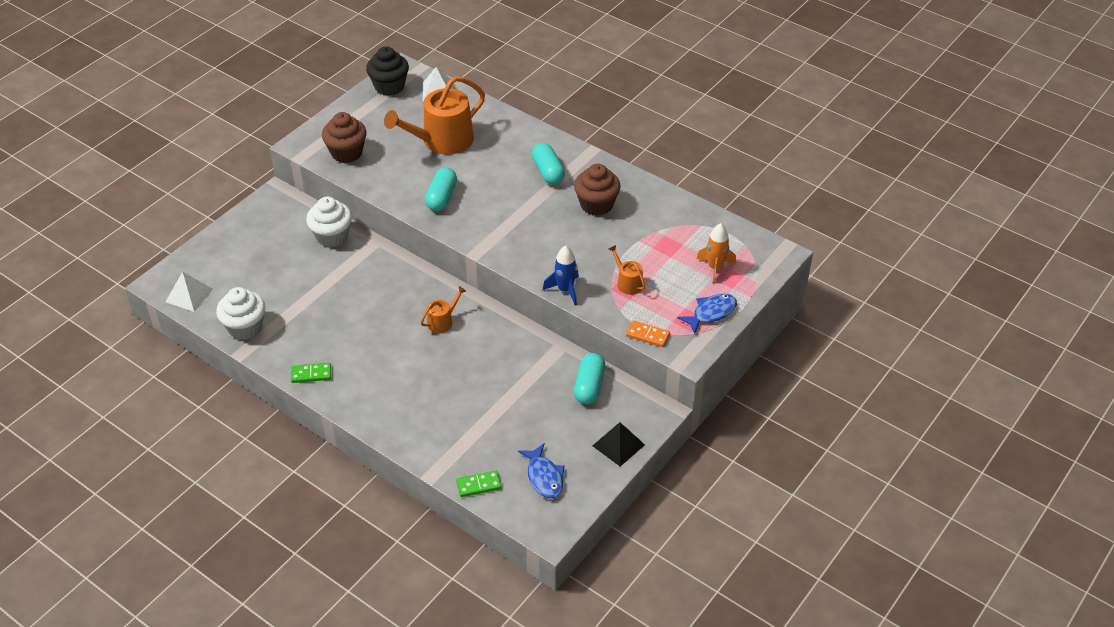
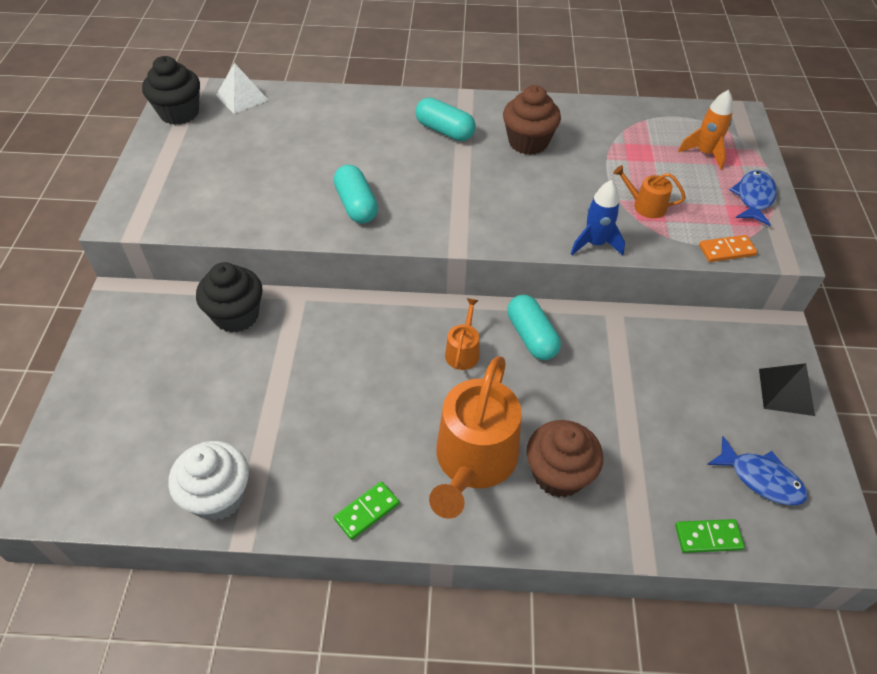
camera: 35 degrees left, 5 degrees up
white pyramid [165,272,213,312] -> none
white cupcake [306,197,352,247] -> black cupcake [196,262,262,333]
brown cupcake [322,112,367,163] -> brown cupcake moved to [527,420,603,498]
orange watering can [384,76,485,155] -> orange watering can moved to [429,356,522,519]
green domino [456,471,502,497] -> green domino turned 45 degrees clockwise [675,519,745,553]
turquoise capsule [574,353,605,404] -> turquoise capsule moved to [507,295,561,360]

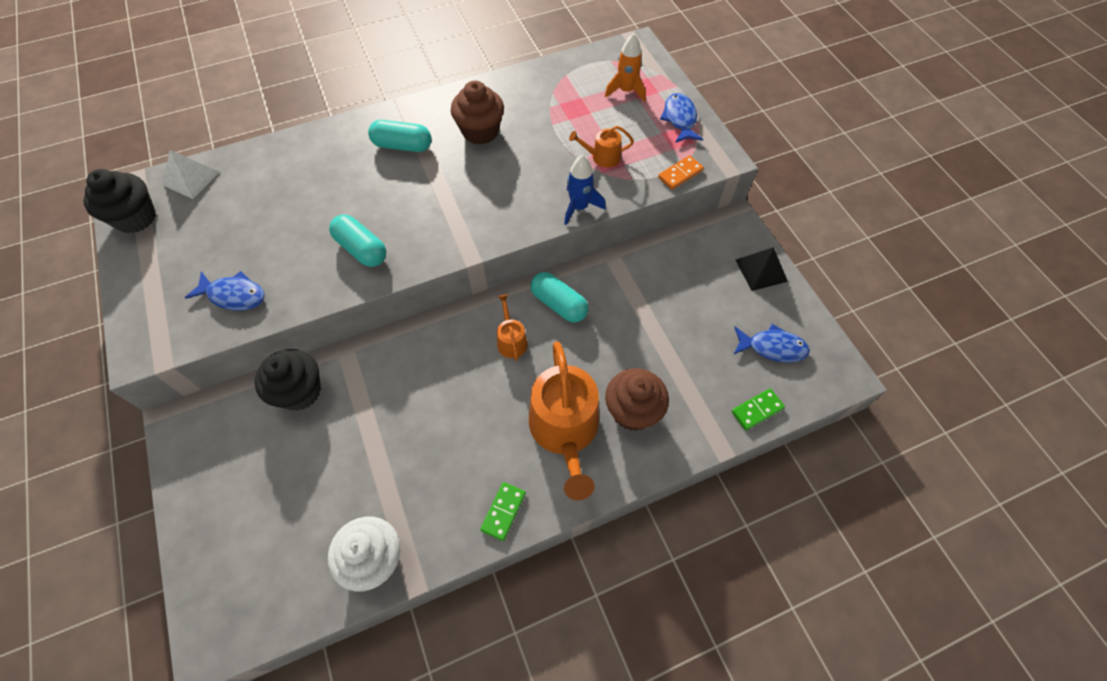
camera: 25 degrees left, 10 degrees up
none -> blue fish [185,271,265,311]

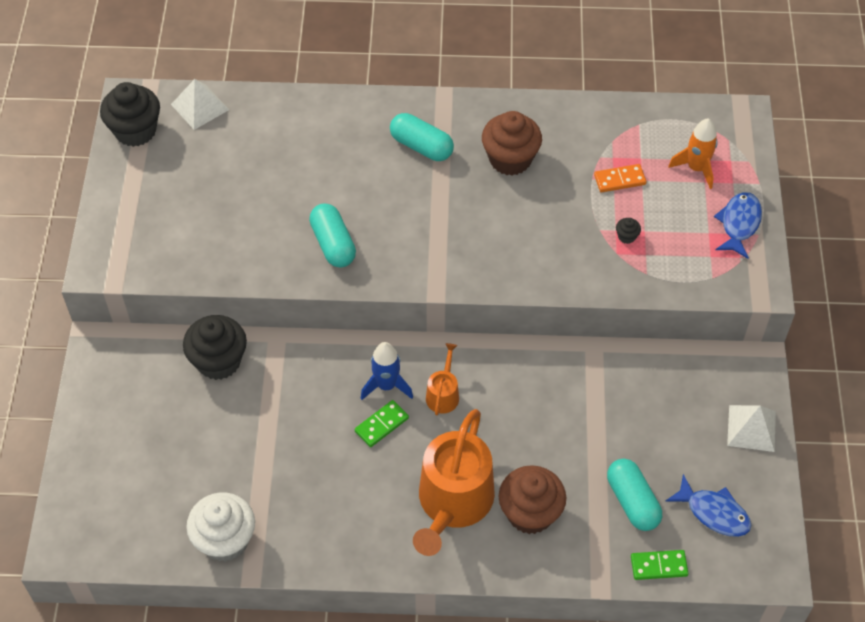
camera: 25 degrees right, 5 degrees down
blue fish [185,271,265,311] -> none
green domino [480,482,526,541] -> green domino moved to [355,400,409,447]
turquoise capsule [531,272,589,323] -> turquoise capsule moved to [607,458,662,531]
blue rocket [564,155,605,225] -> blue rocket moved to [361,342,413,400]
orange watering can [569,126,634,168] -> black cupcake [616,218,641,244]
orange domino [658,155,704,190] -> orange domino moved to [594,164,647,192]
black pyramid [736,247,788,291] -> white pyramid [727,405,776,452]

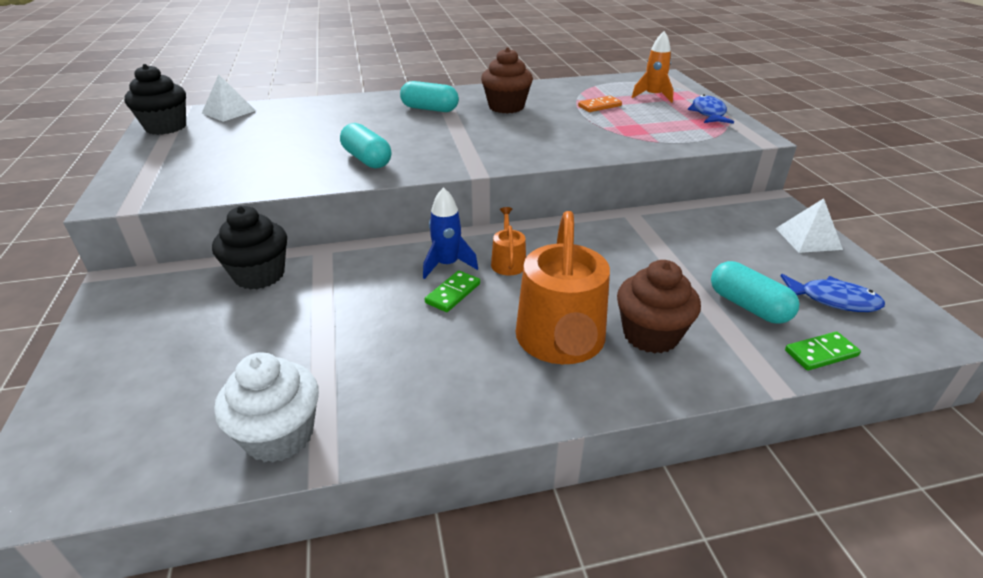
camera: 15 degrees left, 20 degrees down
black cupcake [616,218,641,244] -> none

